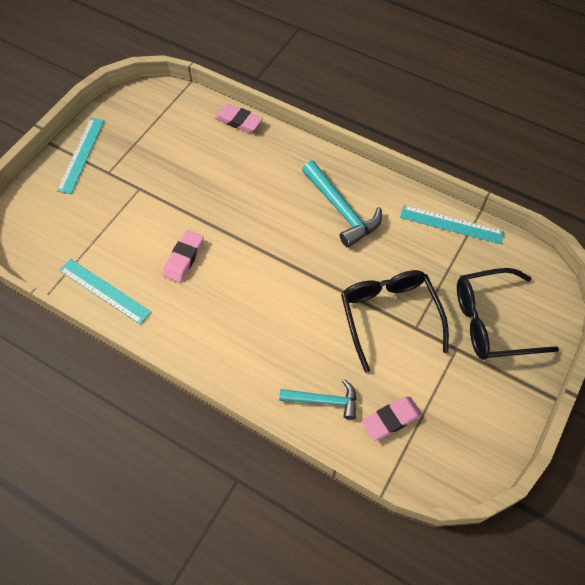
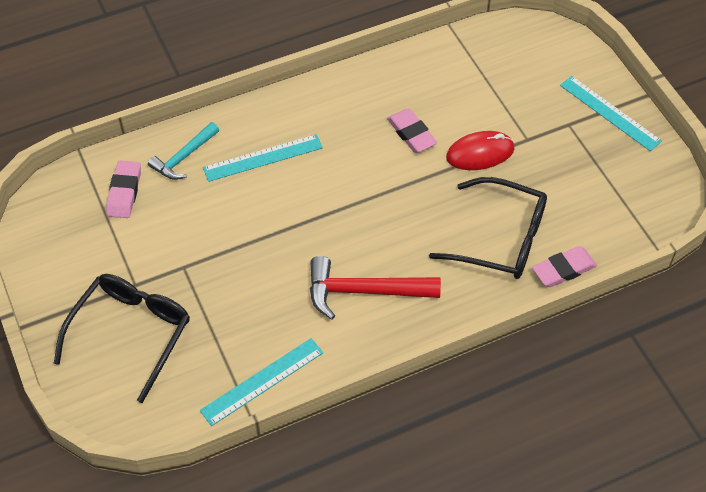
camera: 125 degrees right, 5 degrees down
turquoise ruler [59,259,151,325] -> turquoise ruler moved to [203,134,323,182]
turquoise hammer [302,161,382,248] -> red hammer [310,256,441,319]
black glasses [341,270,449,373] -> black glasses moved to [429,177,547,279]
none -> red mouse [446,131,515,170]

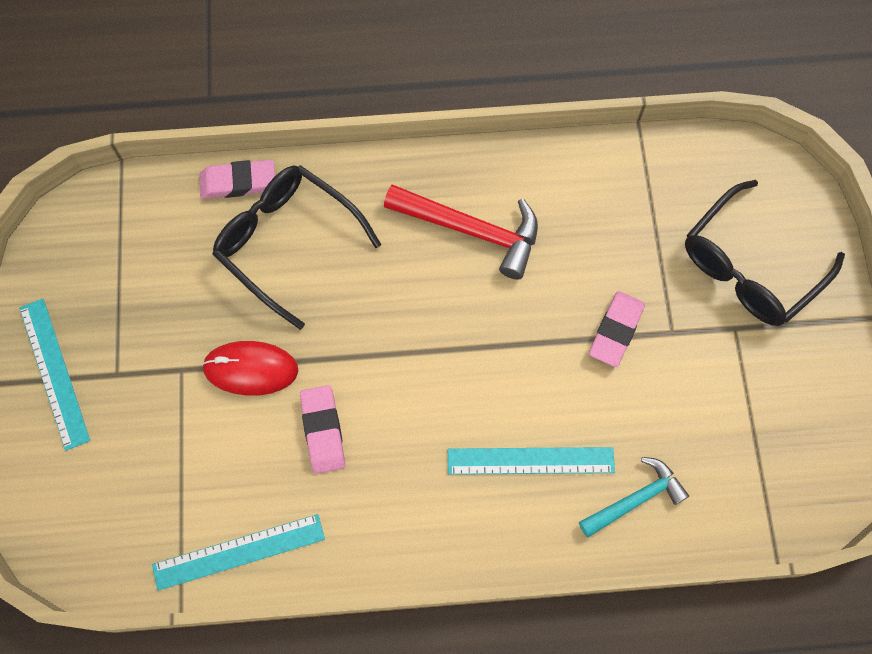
camera: 160 degrees left, 15 degrees up
pink eraser [106,161,141,218] -> pink eraser moved to [589,291,645,367]
turquoise ruler [200,338,323,426] -> turquoise ruler moved to [152,514,325,591]

